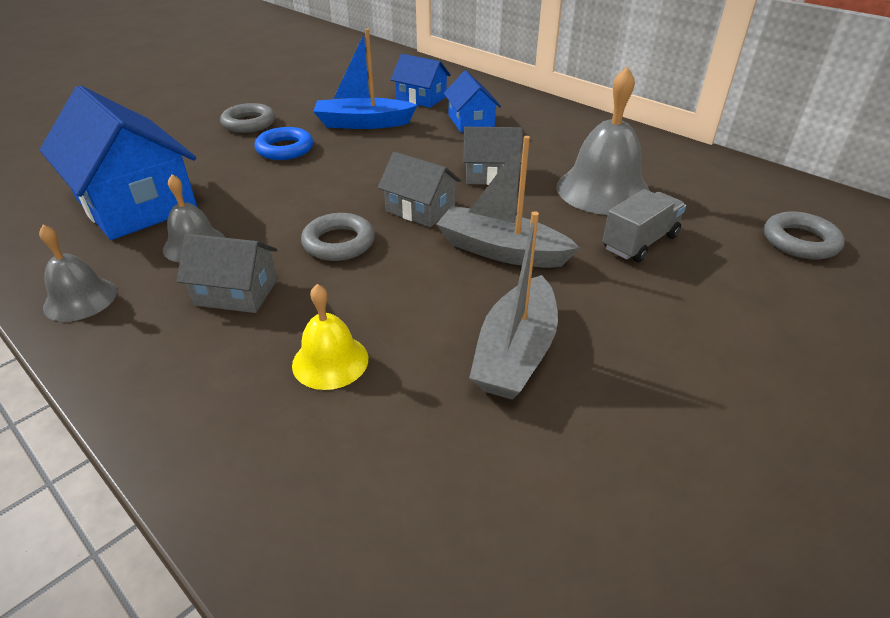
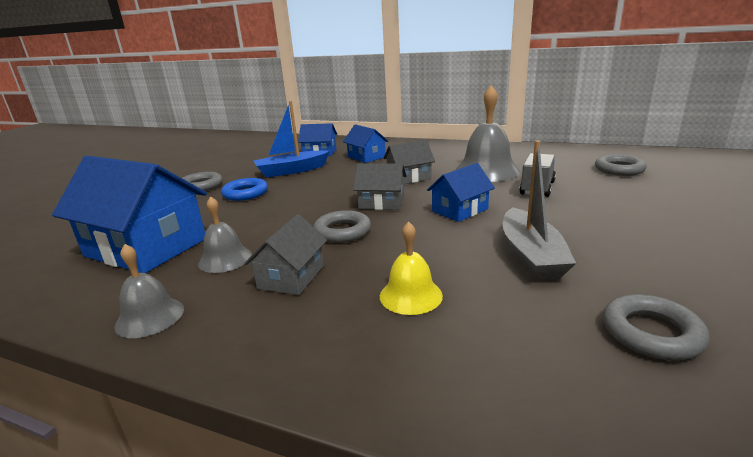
camera: 20 degrees left, 15 degrees down
grey house [177,234,277,313] -> grey house turned 60 degrees counterclockwise [244,214,327,295]
grey boat [436,136,580,268] -> blue house [427,163,495,222]
none -> grey ring [603,294,710,360]

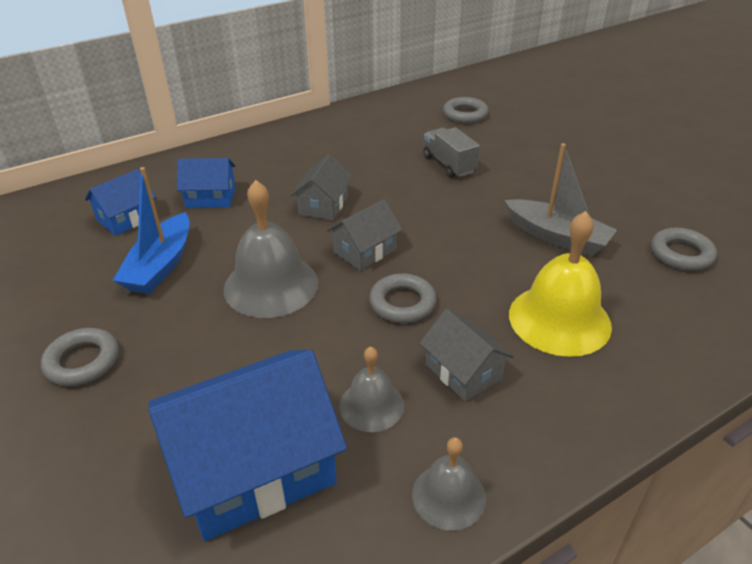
camera: 55 degrees left, 15 degrees up
blue ring [221,178,268,201] -> none
yellow bell [380,221,443,315] -> yellow bell [509,211,612,357], size x1.76
blue house [427,163,495,222] -> none
grey bell [455,85,520,182] -> grey bell moved to [224,180,319,318]

